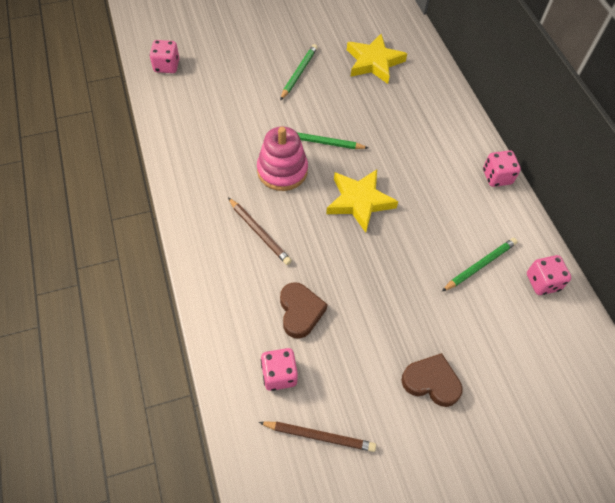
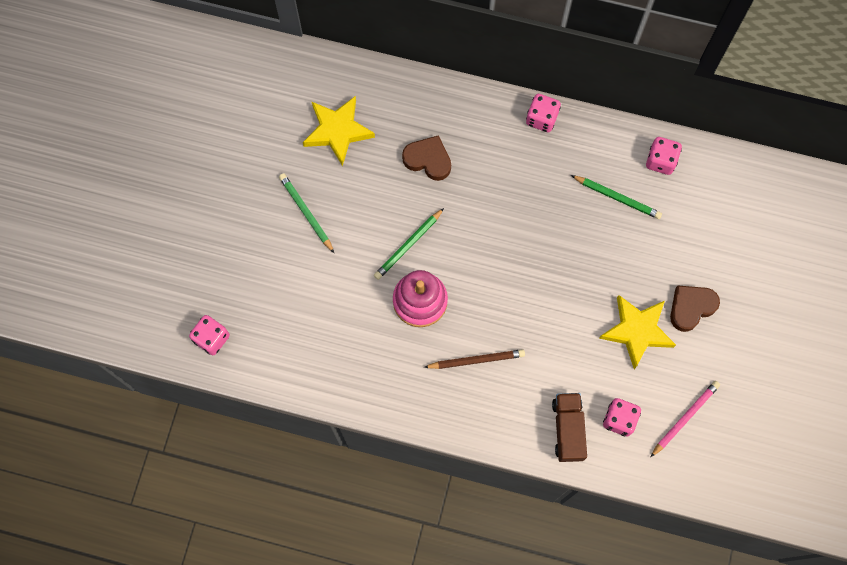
camera: 55 degrees left, 15 degrees up
brown pencil [259,421,376,452] -> pink pencil [651,381,720,457]
brown heart [280,282,327,339] -> brown heart moved to [402,135,451,181]
yellow star [326,169,398,233] -> yellow star moved to [599,295,676,369]
green pencil [442,238,518,291] -> green pencil turned 120 degrees clockwise [571,175,662,219]
none -> brown truck [552,393,587,462]

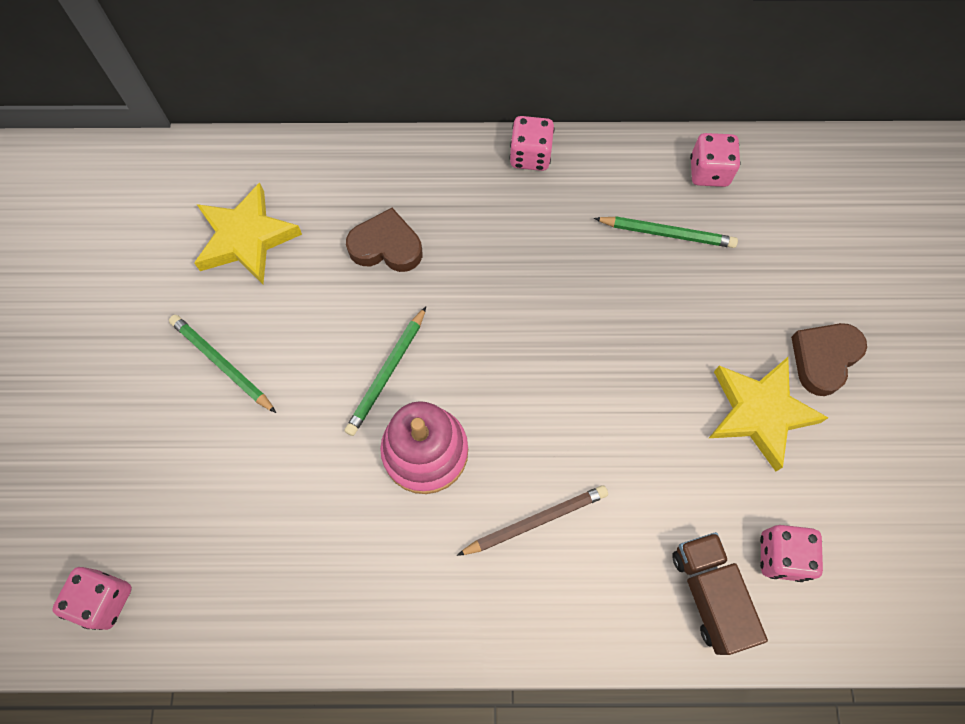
camera: 15 degrees left, 5 degrees down
pink pencil [651,381,720,457] -> none

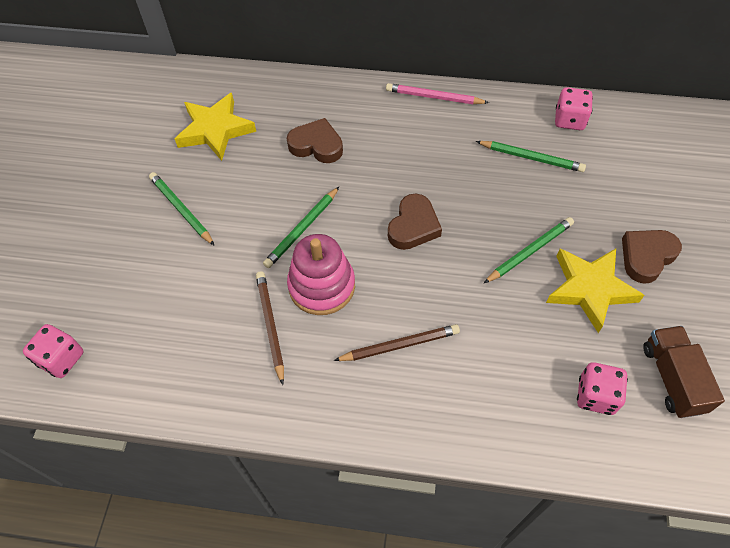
camera: 10 degrees right, 10 degrees down
pink dice [510,116,555,171] -> pink pencil [386,83,489,104]
brown truck [672,532,768,655] -> brown truck moved to [643,326,725,418]
none -> brown pencil [256,271,284,385]
none -> brown heart [388,194,442,250]
none -> green pencil [484,217,574,283]

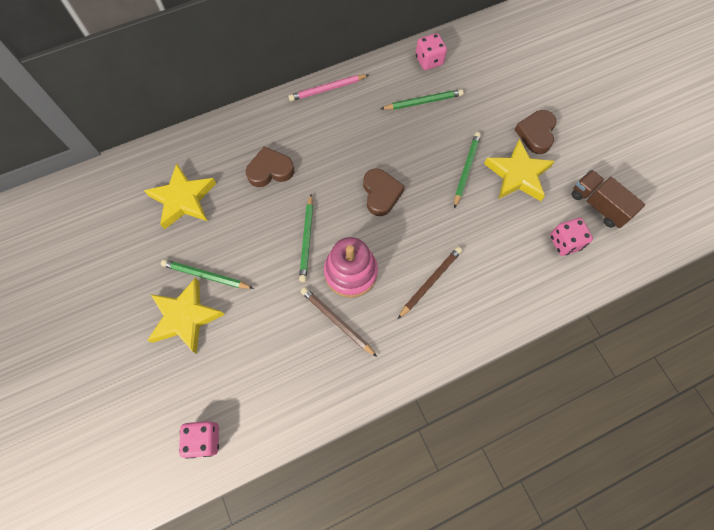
camera: 35 degrees left, 10 degrees up
none -> yellow star [148,277,225,354]

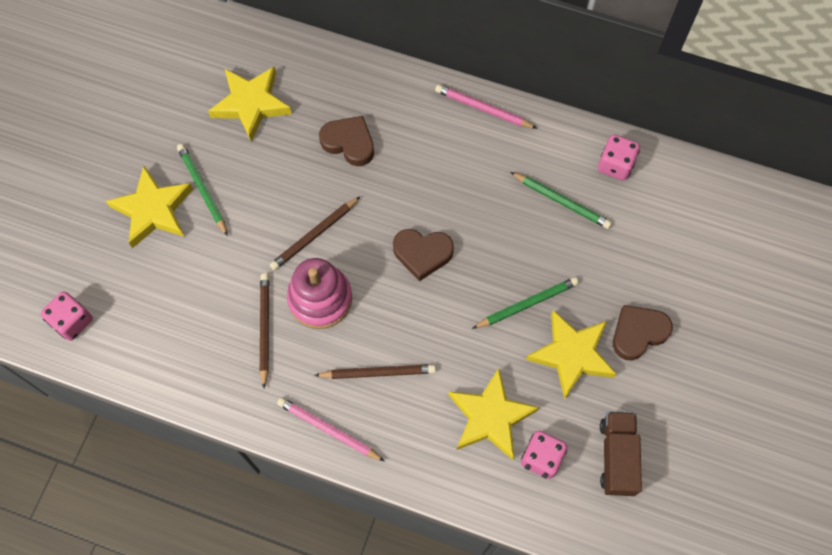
camera: 45 degrees right, 0 degrees up
green pencil [299,194,313,282] -> brown pencil [270,197,360,270]
brown heart [363,169,405,216] -> brown heart turned 60 degrees clockwise [393,229,454,281]
none -> pink pencil [277,397,385,461]
none -> yellow star [448,368,539,460]

